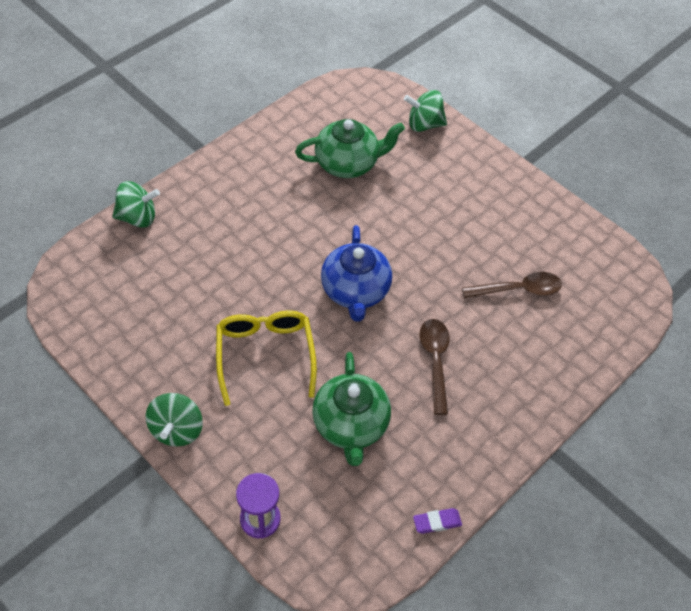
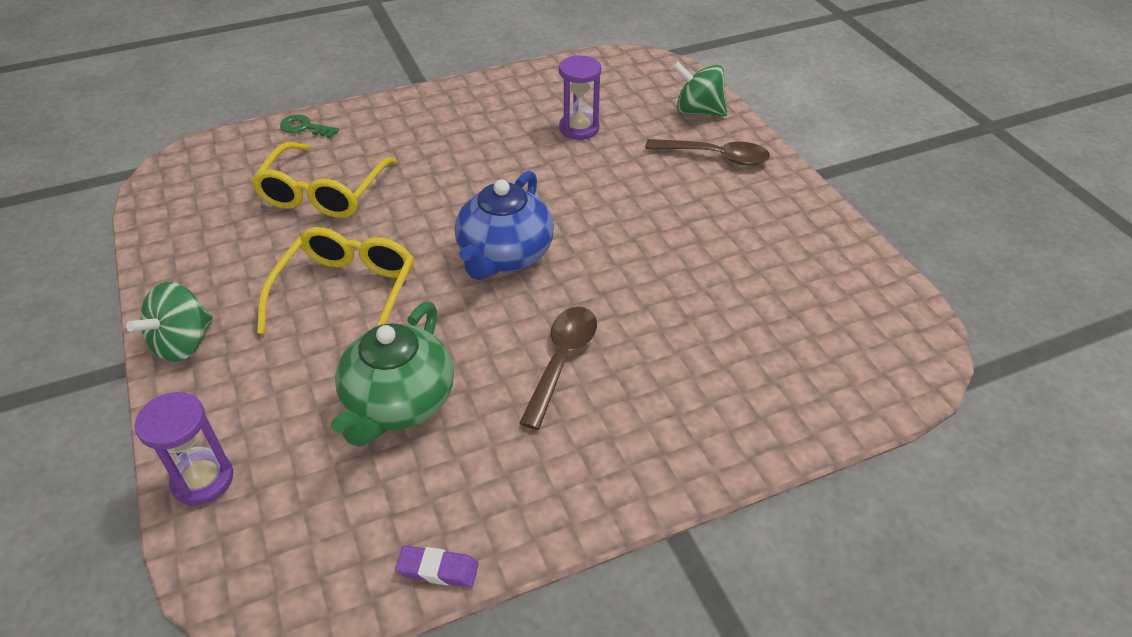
camera: 25 degrees right, 10 degrees down
green spinning top [112,181,160,228] -> green key [280,115,339,138]
green teapot [295,119,405,178] -> purple hourglass [559,55,601,140]
brown spoon [462,272,562,298] -> brown spoon moved to [645,139,770,165]
none -> yellow glasses [251,142,397,218]

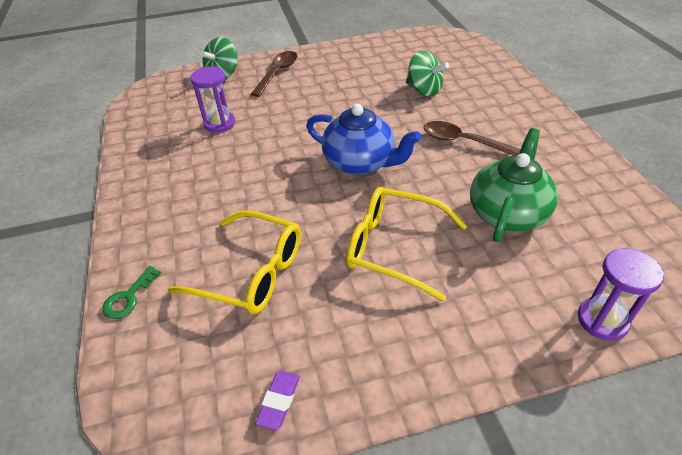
camera: 80 degrees left, 0 degrees up
green spinning top [126,282,213,362] -> green spinning top moved to [406,51,449,96]
green teapot [331,302,454,447] -> green teapot turned 90 degrees counterclockwise [470,128,558,242]
purple eraser [395,545,479,588] -> purple eraser moved to [255,371,300,430]

